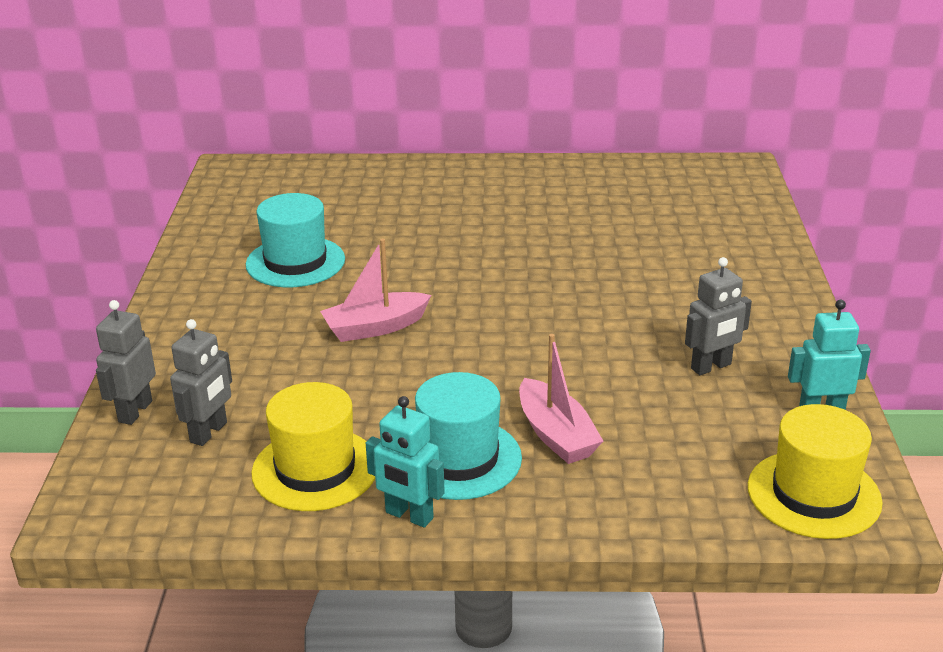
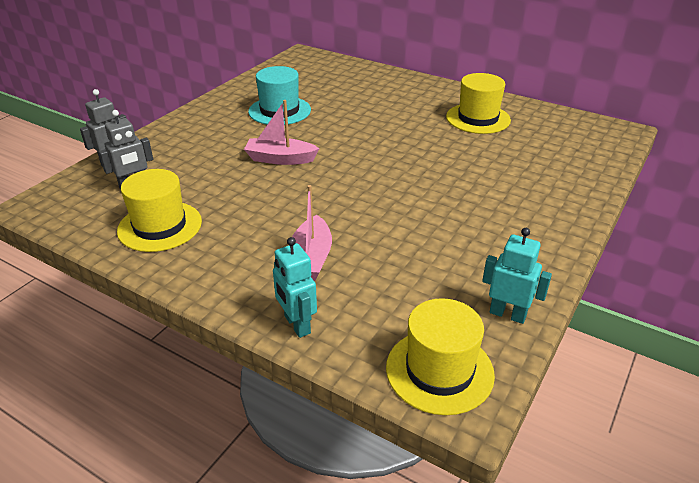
camera: 30 degrees right, 5 degrees up
turquoise robot [366,396,445,528] -> turquoise robot moved to [273,237,317,338]
turquoise hat [415,372,522,500] -> none
grey robot [685,257,752,375] -> none
none -> yellow hat [446,73,511,134]

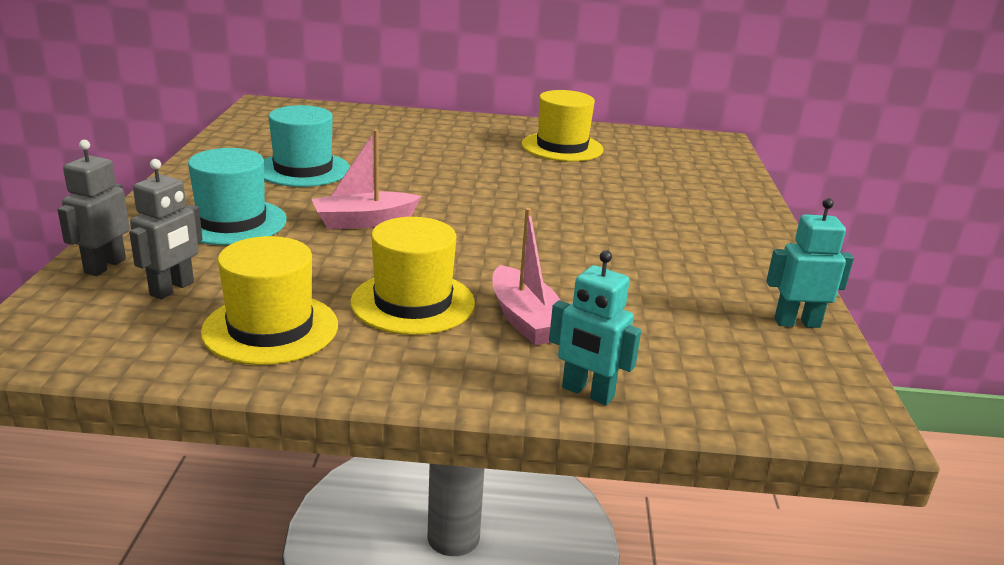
camera: 30 degrees left, 10 degrees down
yellow hat [386,298,495,415] -> yellow hat moved to [350,217,475,335]
none -> turquoise hat [188,148,287,245]

